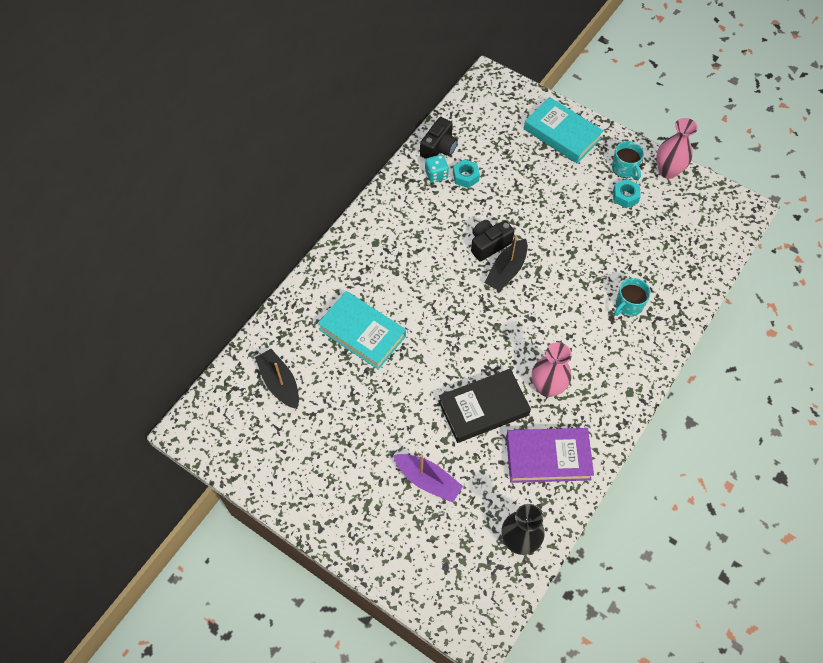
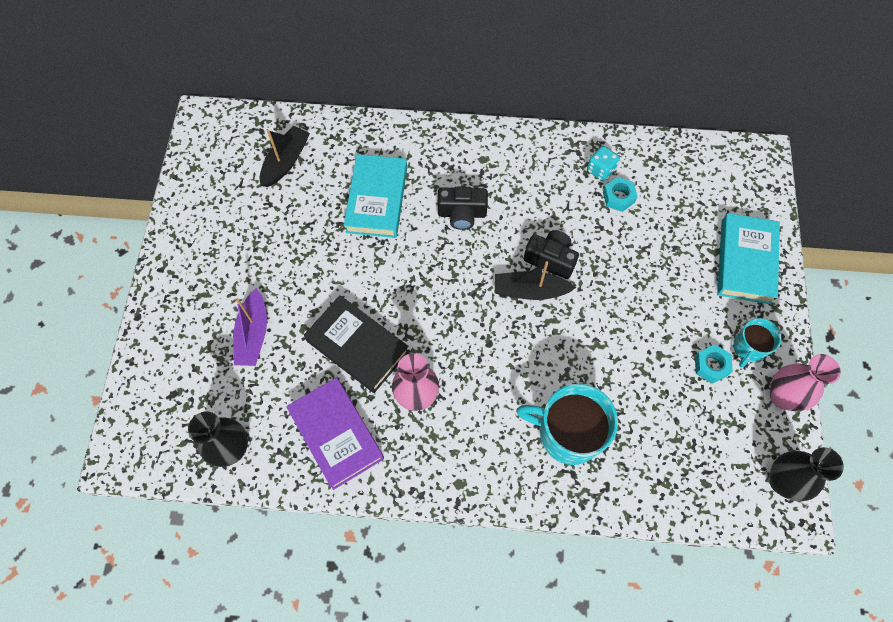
camera: 60 degrees right, 5 degrees up
black camera [420,117,458,159] -> black camera moved to [438,187,488,230]
turquoise mug [614,278,651,317] -> turquoise mug [516,384,618,465], size x1.79
none -> black vase [769,447,844,501]

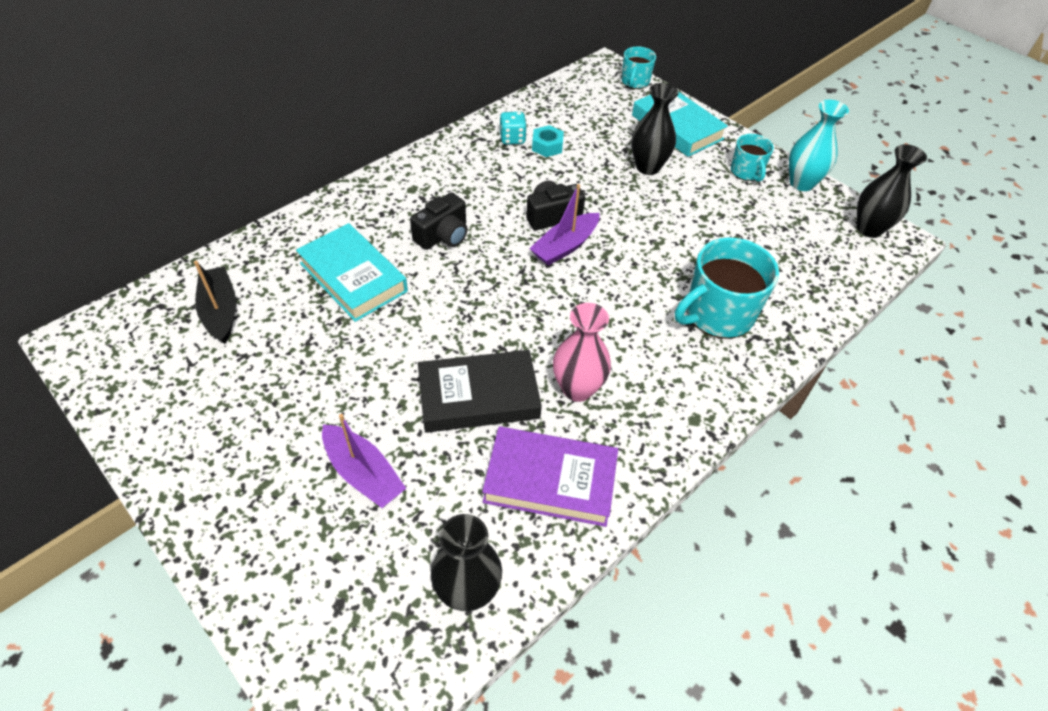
camera: 50 degrees left, 15 degrees down
black boat [495,261,576,300] -> purple boat [529,184,600,266]
turquoise nut [695,344,733,384] -> none
pink vase [770,354,841,411] -> turquoise vase [789,100,849,191]
none -> turquoise mug [622,46,656,89]
none -> black vase [631,83,679,175]

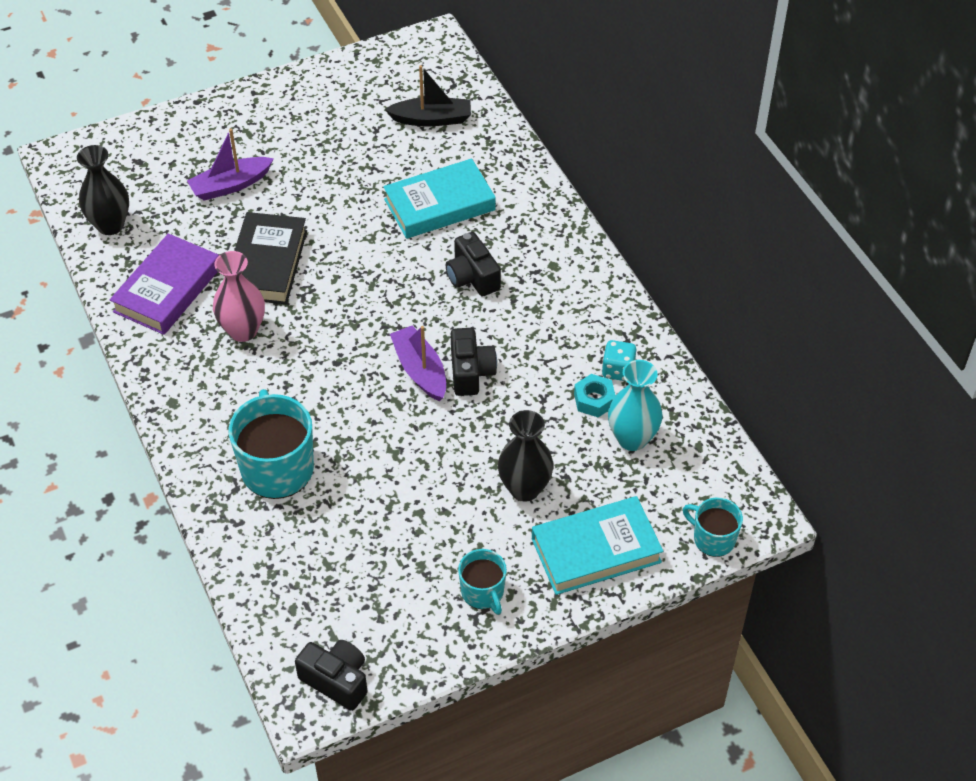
camera: 110 degrees right, 0 degrees up
turquoise mug [731,134,774,182] -> turquoise mug turned 120 degrees counterclockwise [458,549,507,615]
turquoise vase [789,100,849,191] -> turquoise vase moved to [608,360,663,451]
black vase [857,144,927,238] -> black camera [295,640,368,711]

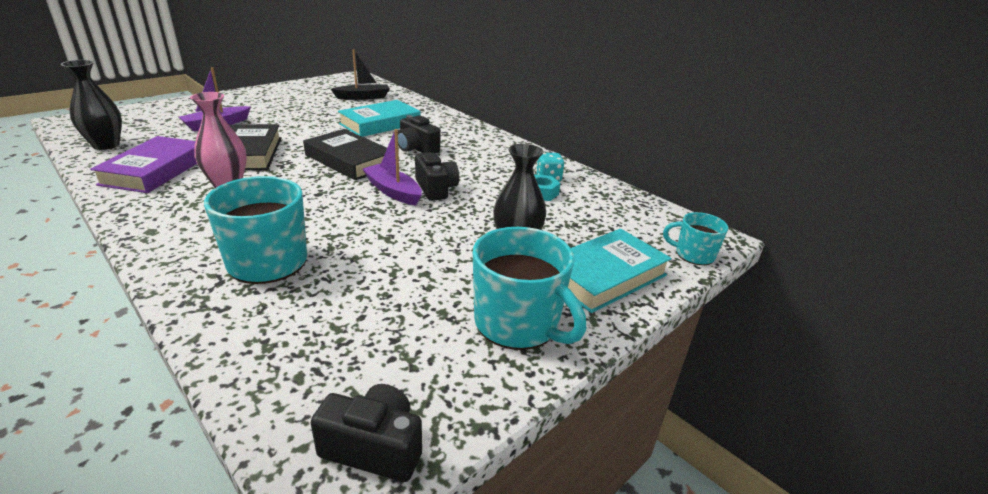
camera: 20 degrees left, 20 degrees down
turquoise mug [458,549,507,615] -> turquoise mug [473,227,586,350], size x1.79
turquoise vase [608,360,663,451] -> none
none -> black book [303,129,387,180]

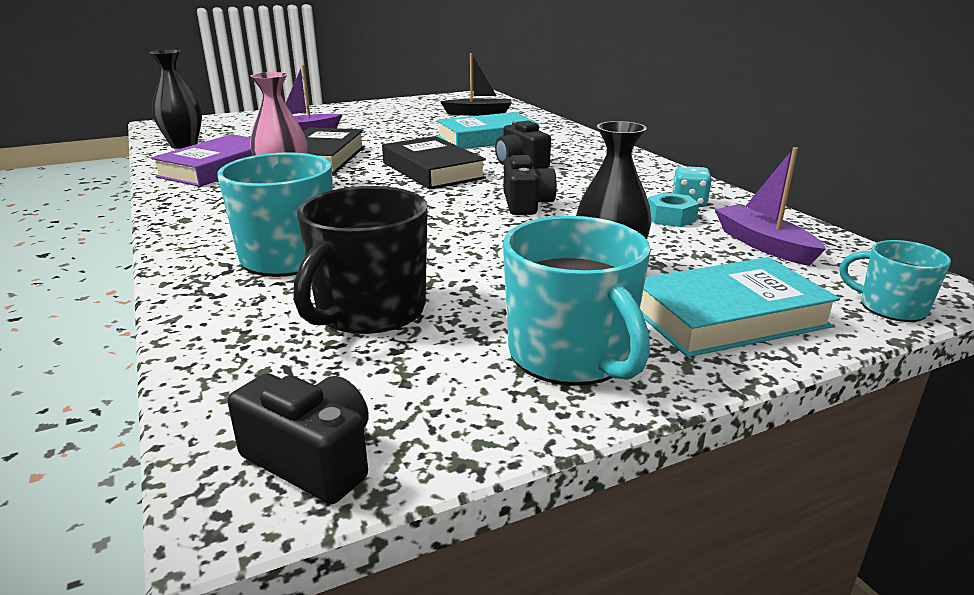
camera: 20 degrees right, 5 degrees down
purple boat [363,129,422,206] -> purple boat moved to [715,147,826,266]
none -> black mug [293,186,428,334]

